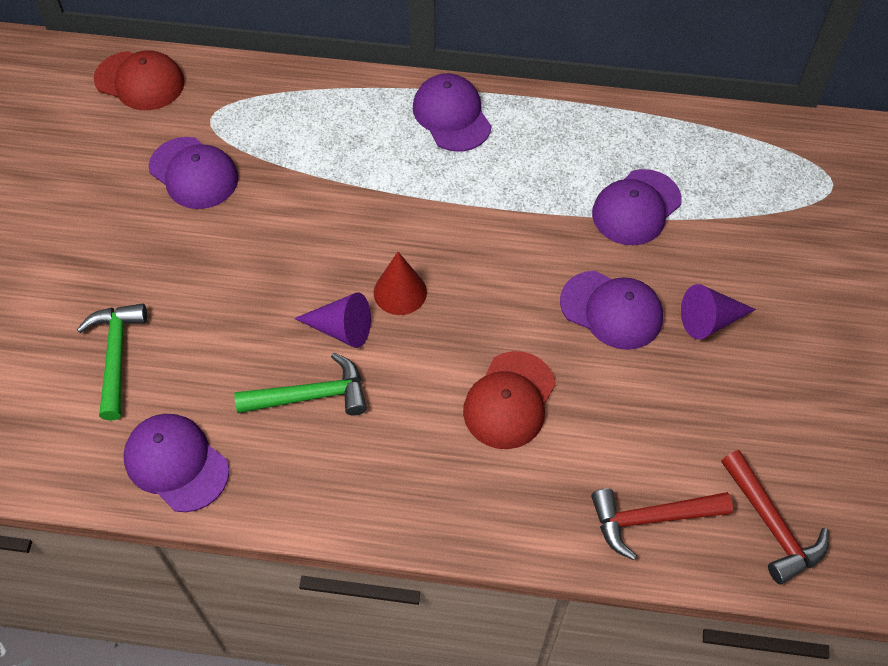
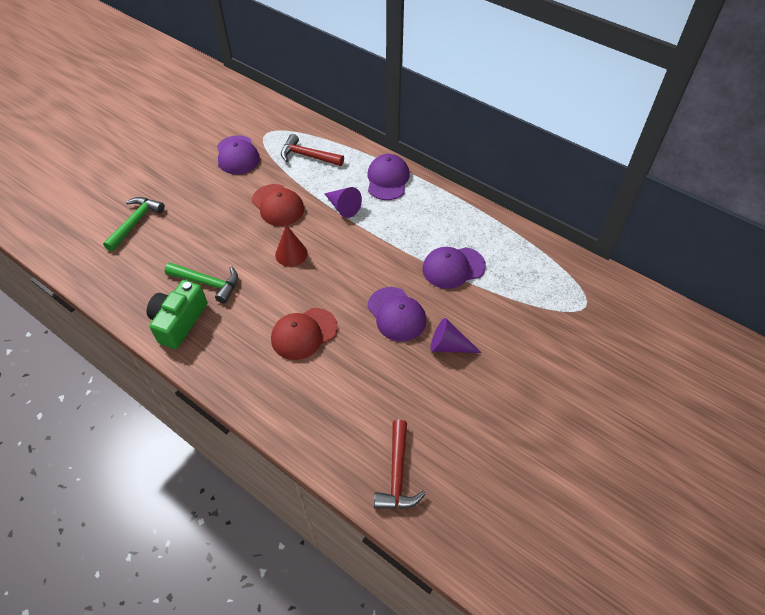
camera: 30 degrees right, 5 degrees down
red cap [94,50,185,110] -> red cap moved to [252,184,304,226]
purple cap [123,414,229,512] -> none
purple cone [294,292,371,348] -> purple cone moved to [324,187,362,218]
red hammer [591,488,733,560] -> red hammer moved to [281,134,344,166]
none -> green camera [147,280,207,349]

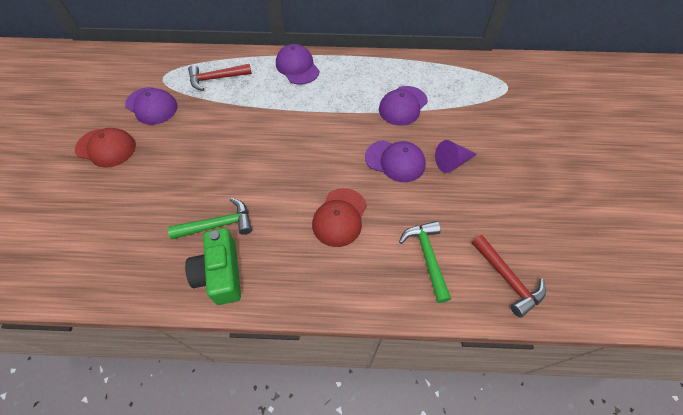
camera: 35 degrees left, 5 degrees up
green hammer [103,197,165,251] -> green hammer moved to [399,221,451,303]
red cap [252,184,304,226] -> red cap moved to [75,128,136,168]
red cone [275,225,308,267] -> none
purple cone [324,187,362,218] -> none

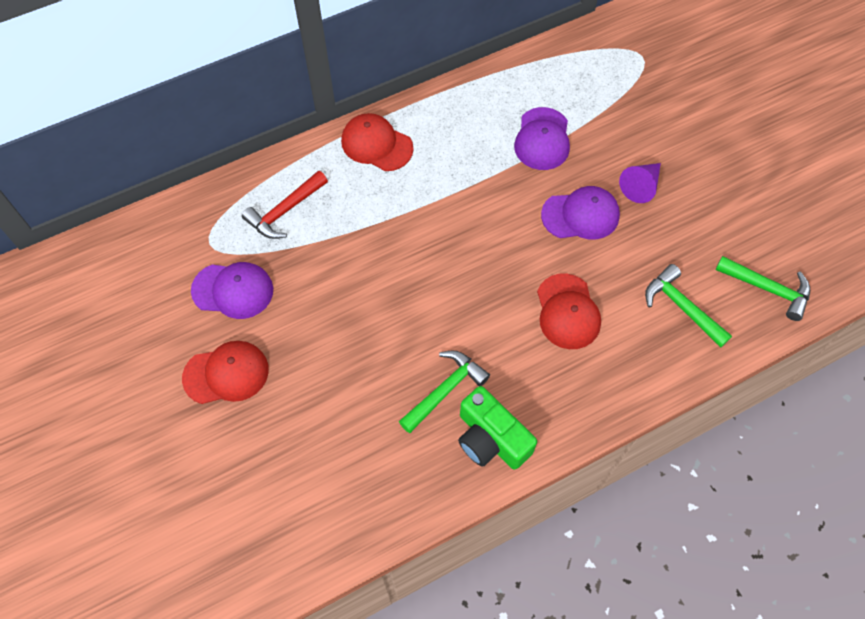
camera: 30 degrees left, 5 degrees up
purple cap [276,44,320,85] -> red cap [341,113,414,171]
red hammer [472,235,546,318] -> green hammer [716,256,810,321]

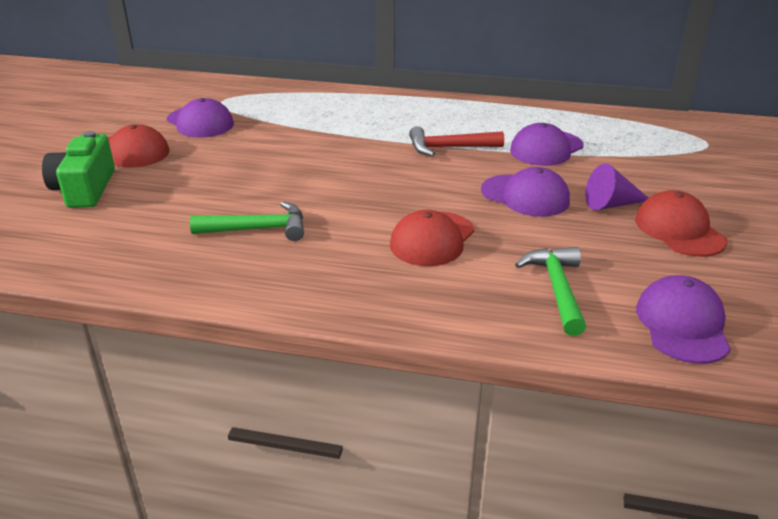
camera: 40 degrees right, 30 degrees down
red hammer [242,170,328,239] -> red hammer moved to [409,126,504,156]
red cap [341,113,414,171] -> red cap moved to [635,190,727,257]
green camera [458,386,537,470] -> green camera moved to [42,131,115,208]
green hammer [716,256,810,321] -> purple cap [636,275,731,364]

